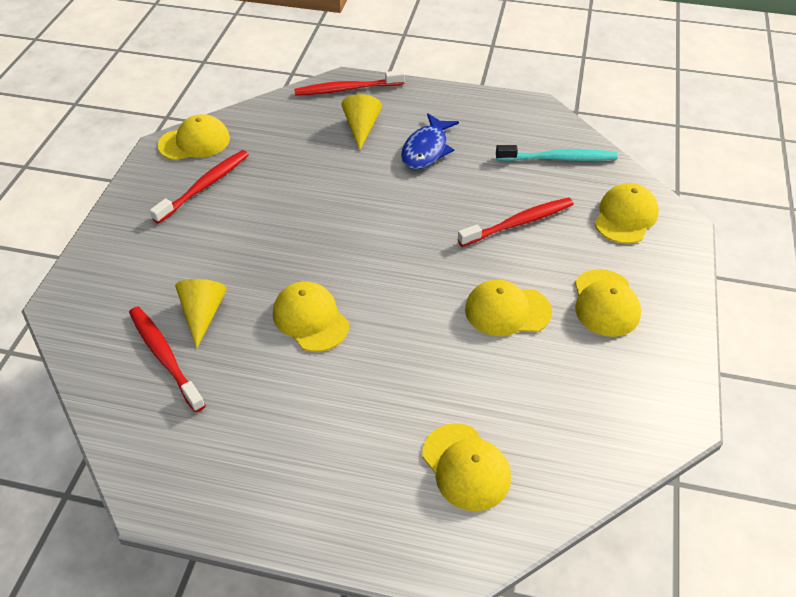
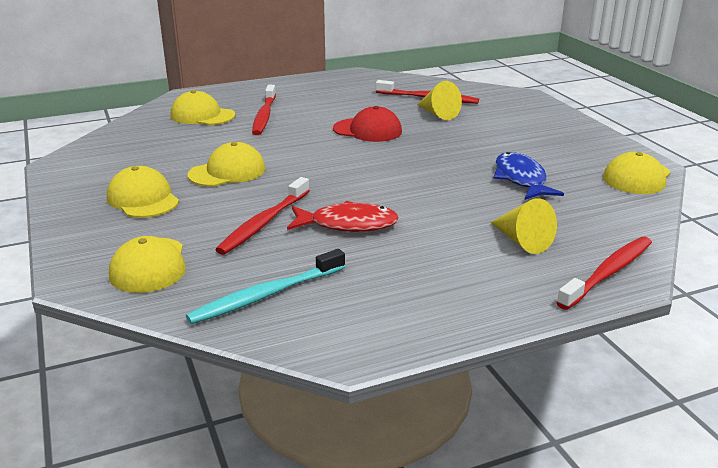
camera: 145 degrees right, 20 degrees down
red toothbrush [150,150,249,224] -> red toothbrush moved to [252,85,276,135]
yellow cap [273,281,349,352] -> red cap [333,106,402,142]
blue fish [401,113,459,169] -> blue fish moved to [493,152,564,200]
none -> red fish [287,201,399,232]

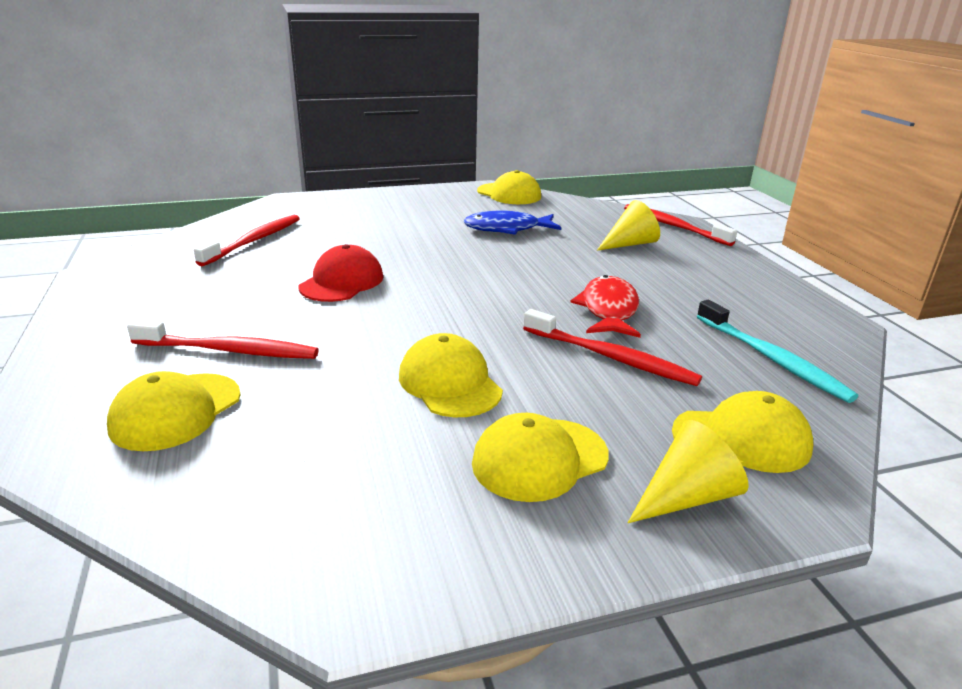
camera: 85 degrees left, 0 degrees up
yellow cone [417,81,462,120] -> yellow cone moved to [628,420,749,523]

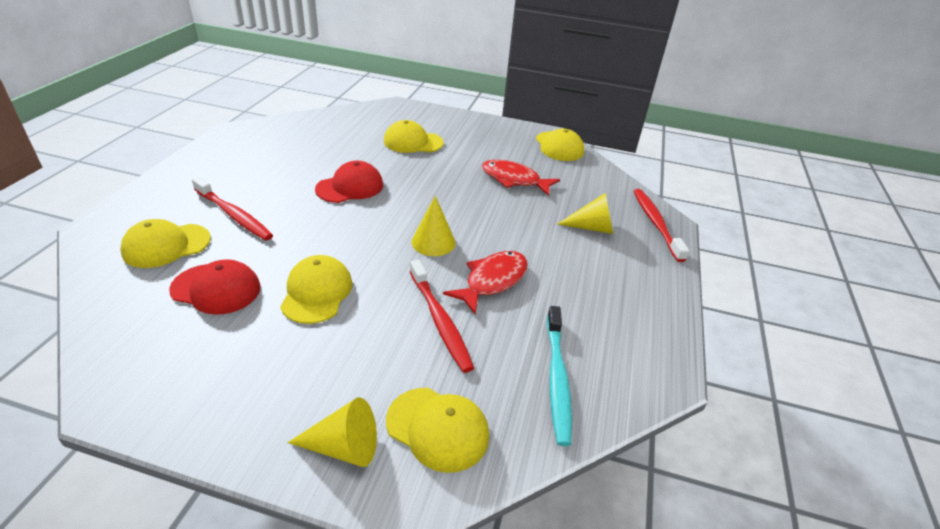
camera: 30 degrees right, 10 degrees up
red toothbrush [194,215,300,266] -> none
blue fish [463,210,561,235] -> red fish [482,160,560,196]
yellow cap [472,413,609,502] -> yellow cap moved to [384,120,444,153]
none -> red cap [169,259,261,315]
none -> yellow cone [412,196,456,256]

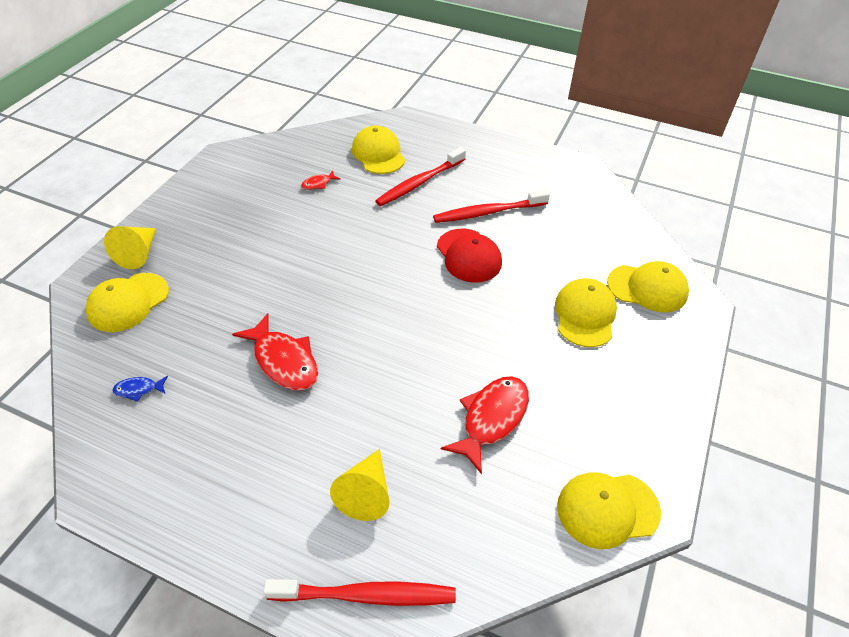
camera: 100 degrees right, 10 degrees up
red cap [169,259,261,315] -> red fish [301,171,340,190]
yellow cap [280,255,353,324] -> yellow cap moved to [607,261,689,313]
red toothbrush [410,260,474,373] -> red toothbrush moved to [433,190,550,223]
yellow cone [412,196,456,256] -> none
turquoise toothbrush [547,306,572,446] -> blue fish [112,376,168,402]

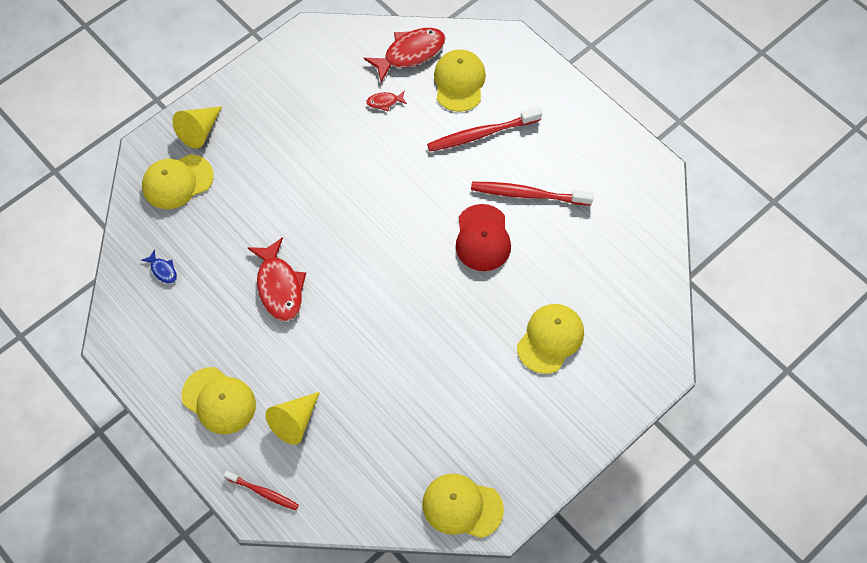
camera: 25 degrees right, 15 degrees up
blue fish [112,376,168,402] -> blue fish turned 150 degrees counterclockwise [141,249,177,284]
red toothbrush [263,579,456,606] -> red toothbrush [223,471,299,510], size x0.60
red fish [441,376,529,474] -> red fish moved to [364,28,445,82]
yellow cap [607,261,689,313] -> yellow cap moved to [181,367,256,434]

